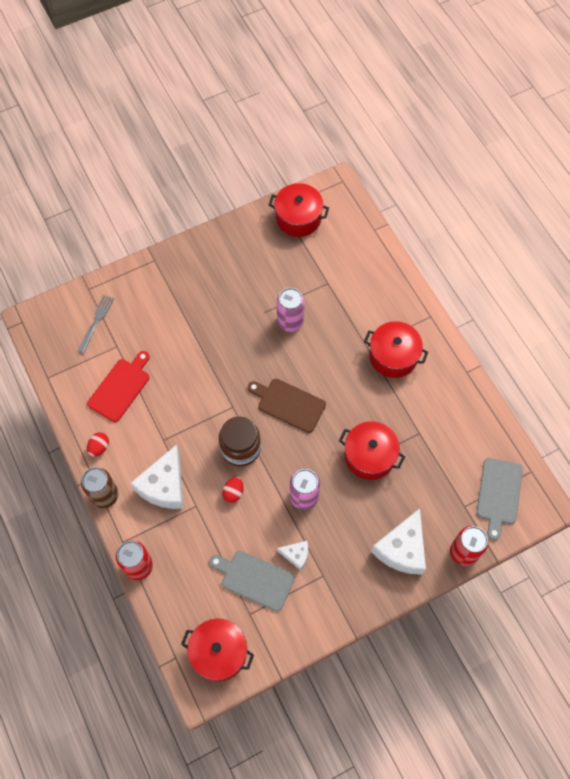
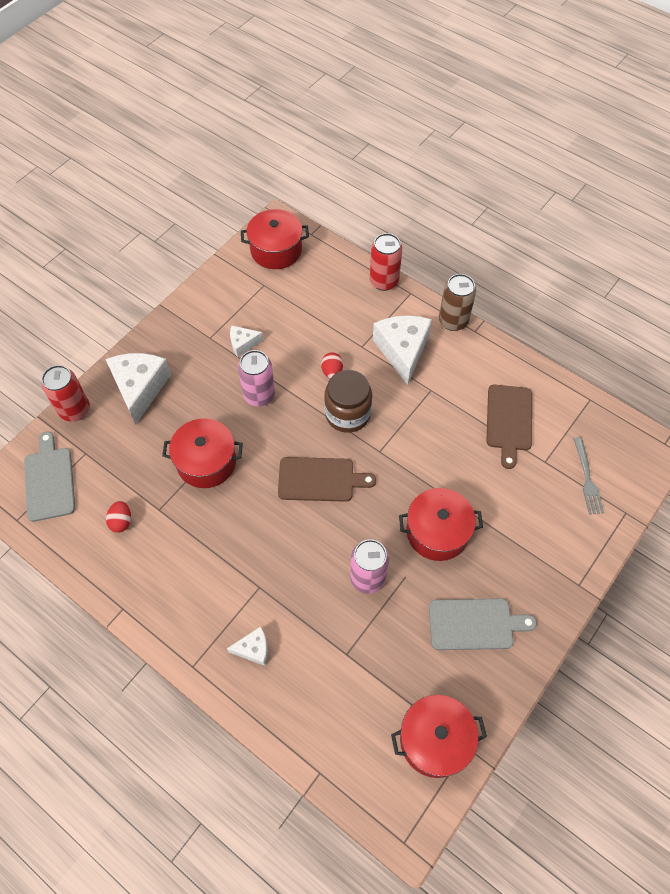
camera: 155 degrees right, 5 degrees down
red cutting board [87,351,150,422] -> brown cutting board [486,385,532,469]
red egg [87,432,109,457] -> red egg moved to [106,501,131,533]
grey cutting board [209,551,295,611] -> grey cutting board moved to [429,598,537,650]
red pot [364,321,428,378] -> red pot moved to [399,488,483,561]
none -> white cheese [227,626,268,666]

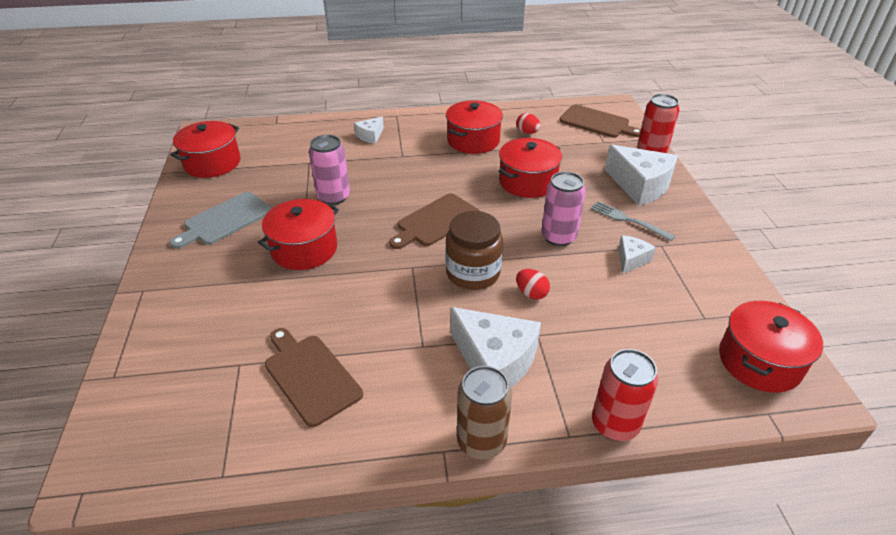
camera: 135 degrees right, 20 degrees down
grey cutting board [24,431,75,522] -> brown cutting board [559,105,641,138]
grey fork [573,437,604,514] -> grey fork moved to [590,201,675,241]
none -> red pot [446,100,503,154]

